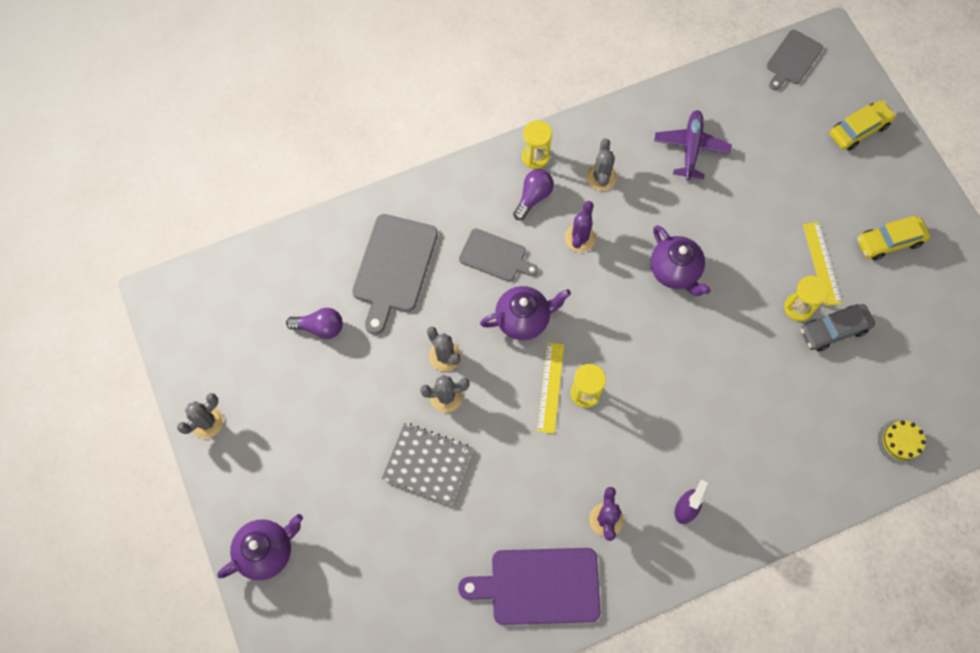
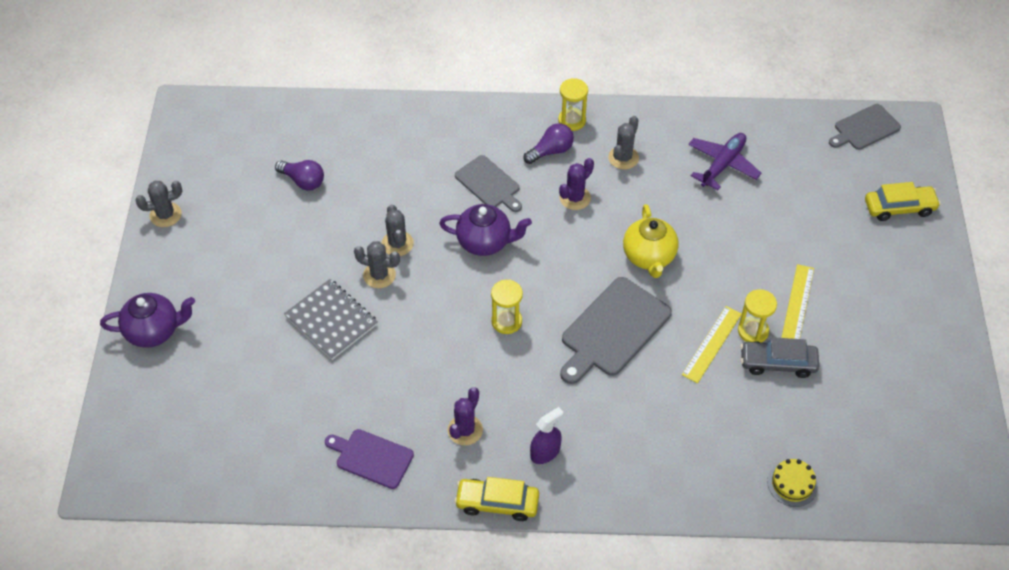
camera: 25 degrees right, 15 degrees down
grey cutting board [352,214,438,335] -> grey cutting board moved to [560,277,672,384]
purple cutting board [458,548,600,625] -> purple cutting board [325,429,414,489], size x0.62
yellow ruler [537,342,564,434] -> yellow ruler moved to [682,306,742,383]
purple teapot [651,225,711,296] -> yellow teapot [623,204,679,278]
yellow car [857,216,930,260] -> yellow car moved to [454,477,539,521]

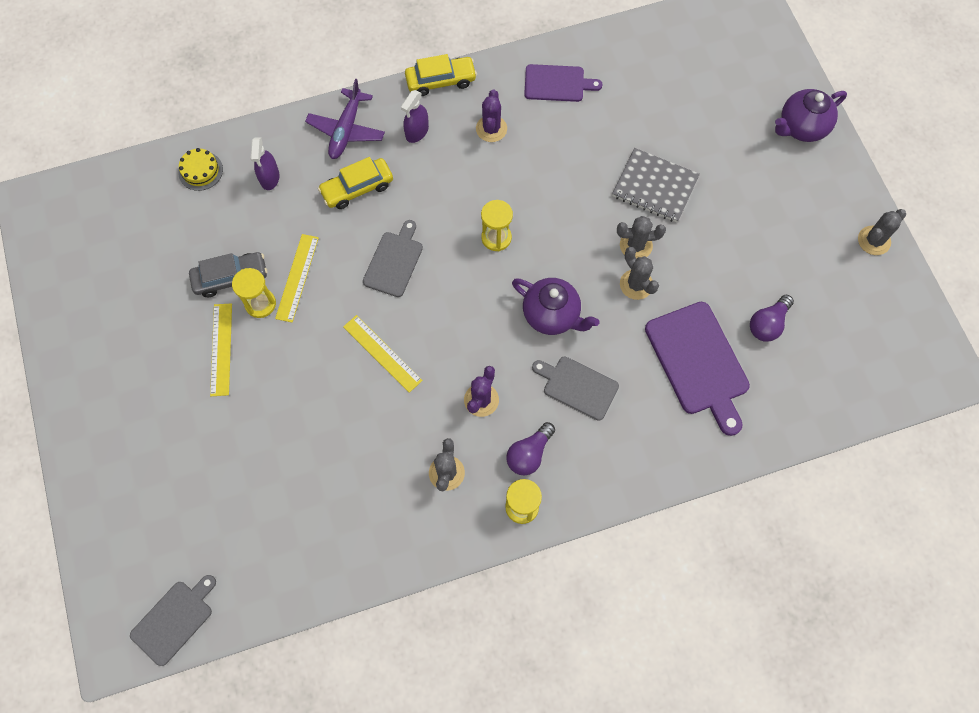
camera: 160 degrees right, 15 degrees up
purple light bulb [275,160,324,191] -> purple light bulb turned 60 degrees counterclockwise [750,295,794,342]
purple teapot [439,204,532,256] -> purple teapot turned 135 degrees counterclockwise [512,278,600,335]
grey cutting board [560,277,672,384] -> grey cutting board [363,220,423,297], size x0.62
yellow teapot [623,204,679,278] -> yellow ruler [343,315,423,393]
purple plane [688,133,762,190] -> purple plane moved to [305,79,385,159]
yellow car [865,182,941,221] -> yellow car moved to [318,157,393,209]
none -> purple spray bottle [251,138,279,190]
none -> purple cutting board [645,302,750,436]

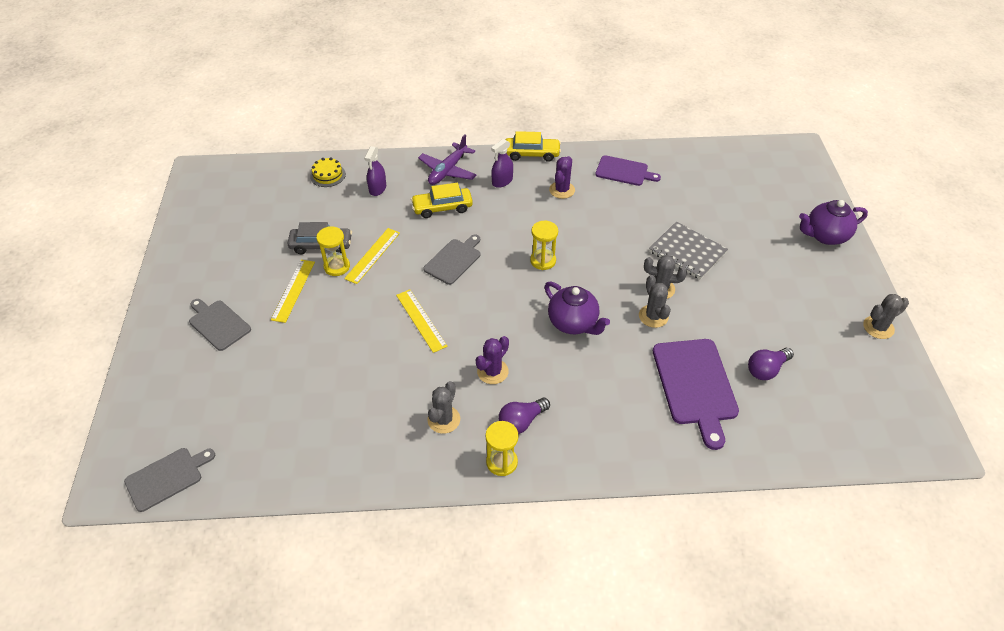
camera: 15 degrees right, 20 degrees down
grey cutting board [532,357,619,421] -> grey cutting board moved to [189,299,251,351]

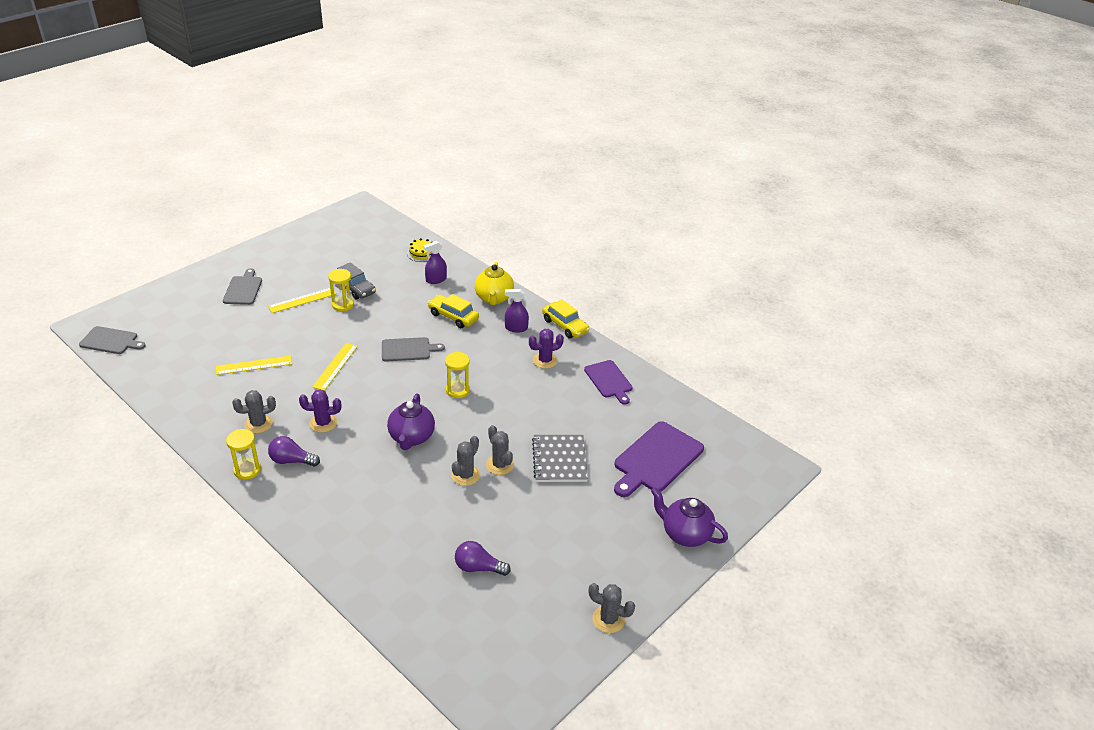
camera: 45 degrees right, 10 degrees down
yellow ruler [344,228,400,284] -> yellow ruler moved to [216,355,292,375]
purple plane [418,134,477,185] -> yellow teapot [475,262,514,305]
purple cutting board [653,339,739,450] -> purple cutting board moved to [614,421,704,497]

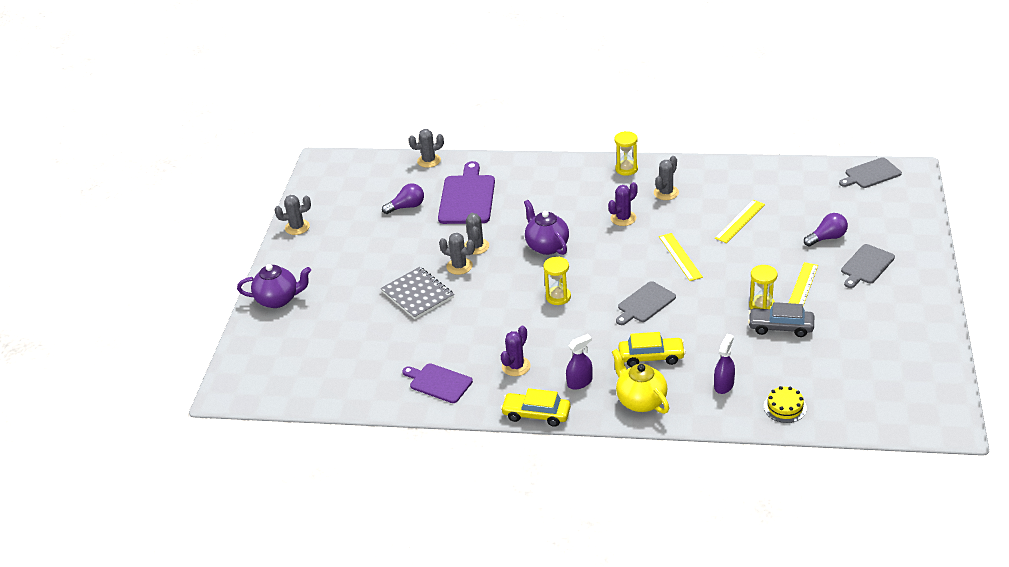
camera: 150 degrees right, 0 degrees up
grey cutting board [223,268,262,305] -> grey cutting board turned 75 degrees clockwise [841,244,895,288]
purple light bulb [268,436,320,467] -> purple light bulb moved to [804,213,848,246]
purple cutting board [614,421,704,497] -> purple cutting board moved to [438,161,495,224]
none -> grey cactus [408,129,444,168]

